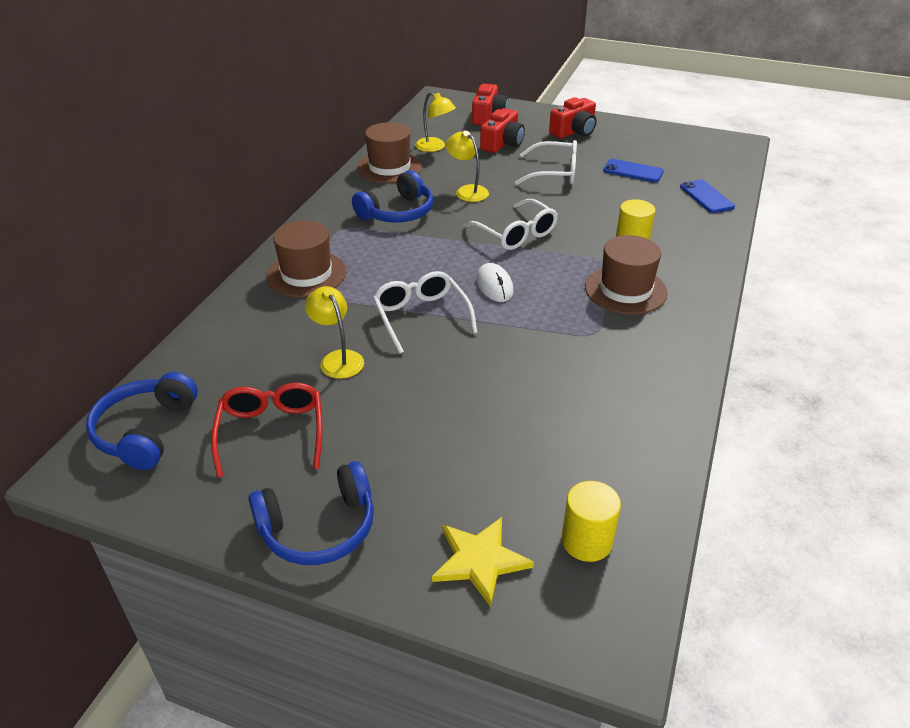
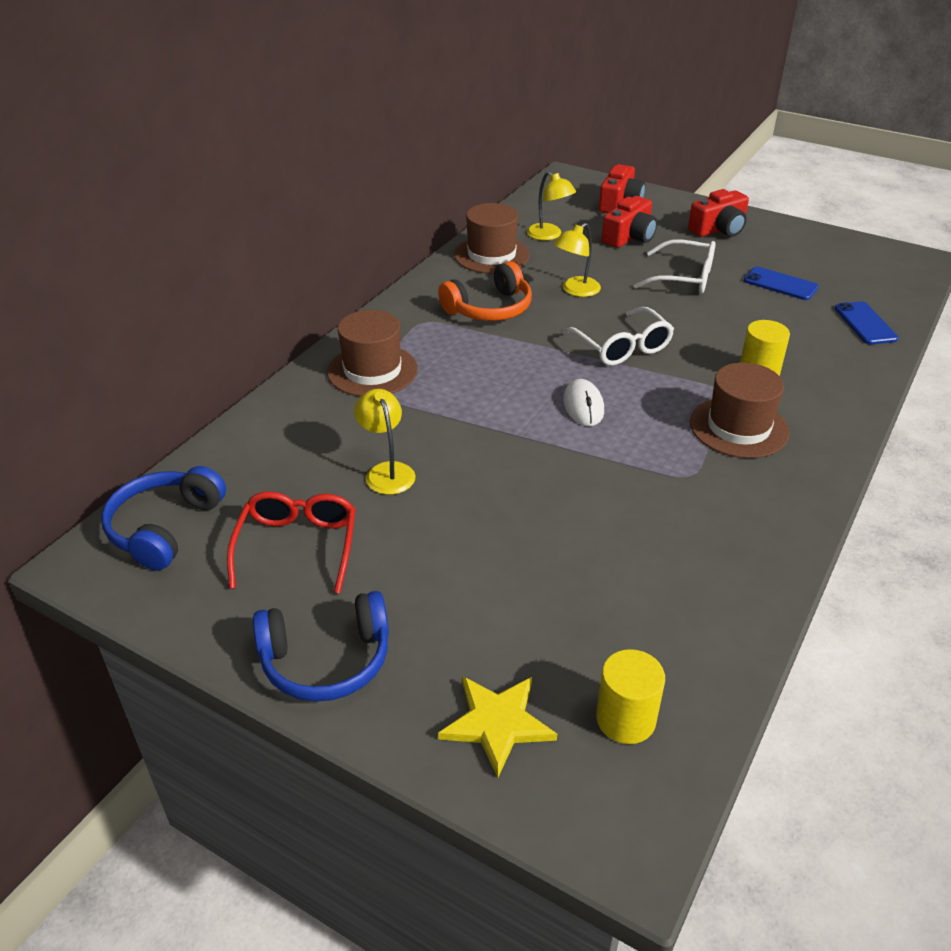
camera: 10 degrees right, 0 degrees up
blue headphones [352,170,433,223] -> orange headphones [438,261,532,321]
white glasses [373,271,477,354] -> none
yellow lamp [446,131,489,202] -> yellow lamp turned 105 degrees counterclockwise [554,223,601,297]

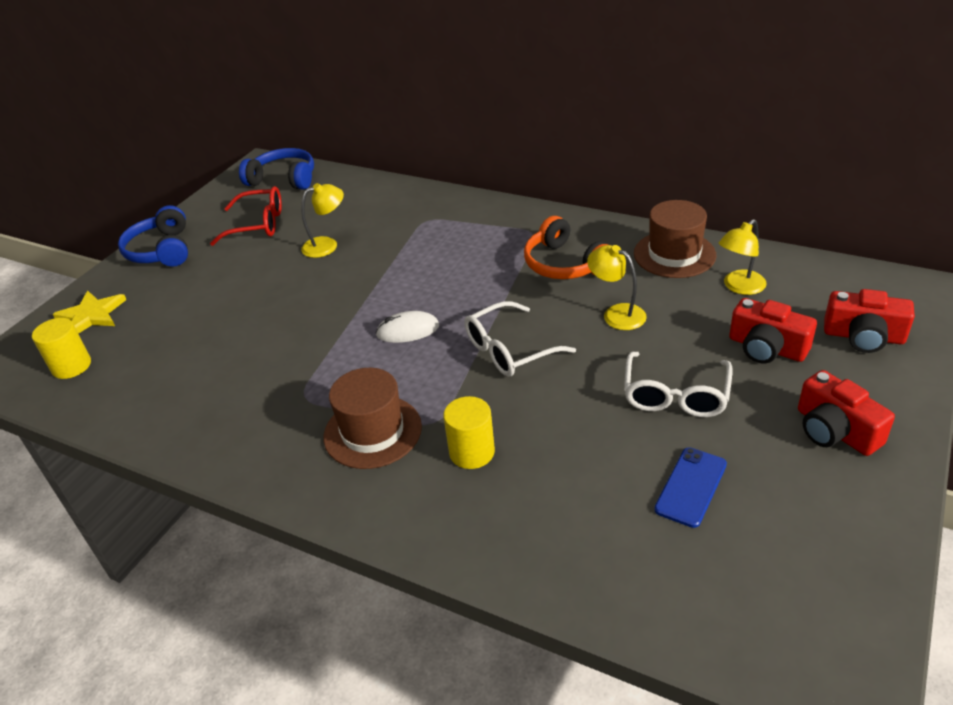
camera: 90 degrees right, 0 degrees up
brown hat [327,310,418,397] -> none
blue phone [835,301,898,344] -> none

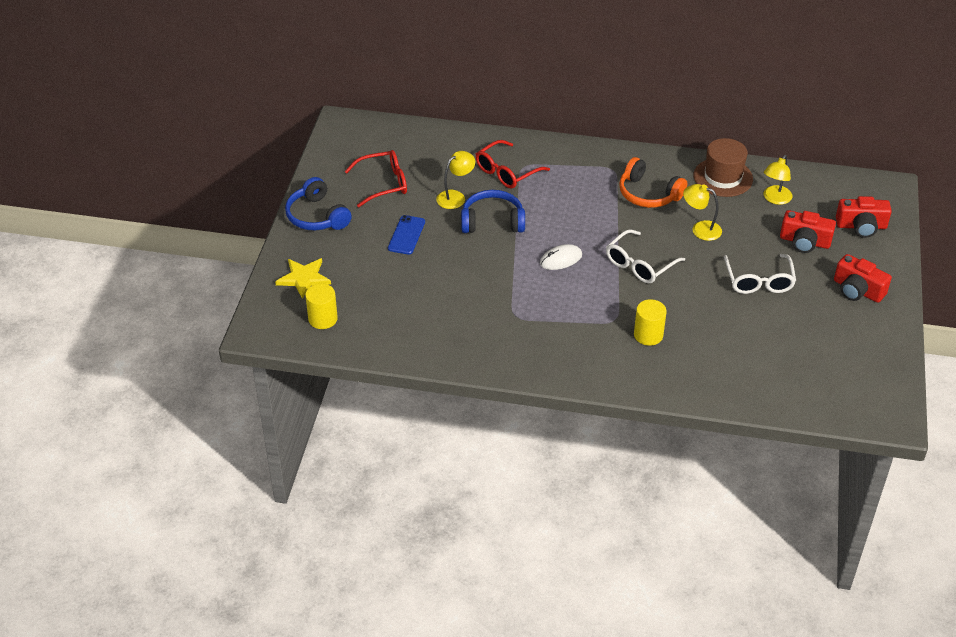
camera: 20 degrees left, 5 degrees up
blue headphones [239,148,314,190] -> blue headphones moved to [461,190,525,233]
brown hat [323,368,422,469] -> none
blue phone [654,447,727,528] -> blue phone moved to [388,215,425,255]
none -> red glasses [476,140,550,189]

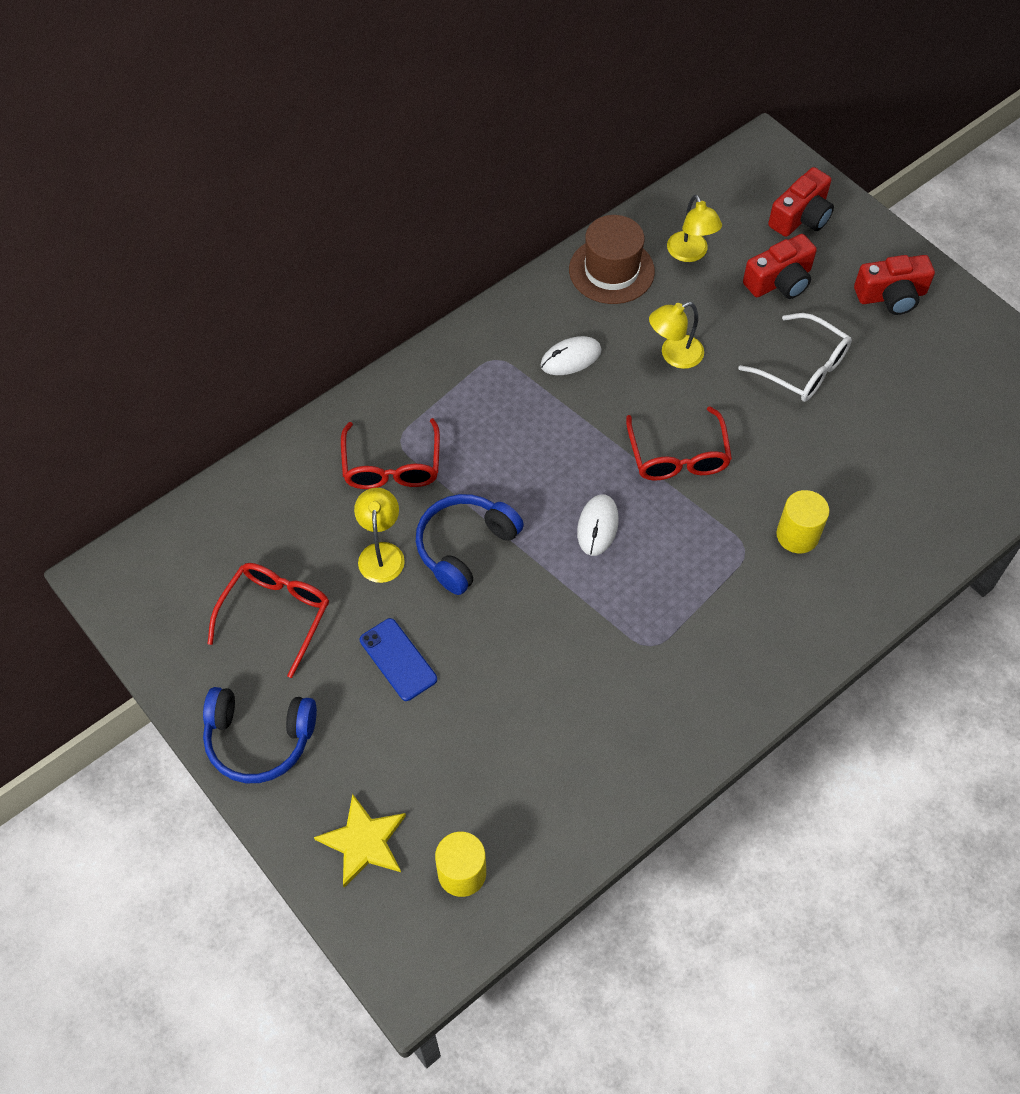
camera: 50 degrees left, 15 degrees up
white glasses [606,229,685,283] -> red glasses [626,406,732,481]
orange headphones [619,157,687,208] -> white mouse [541,336,602,375]

